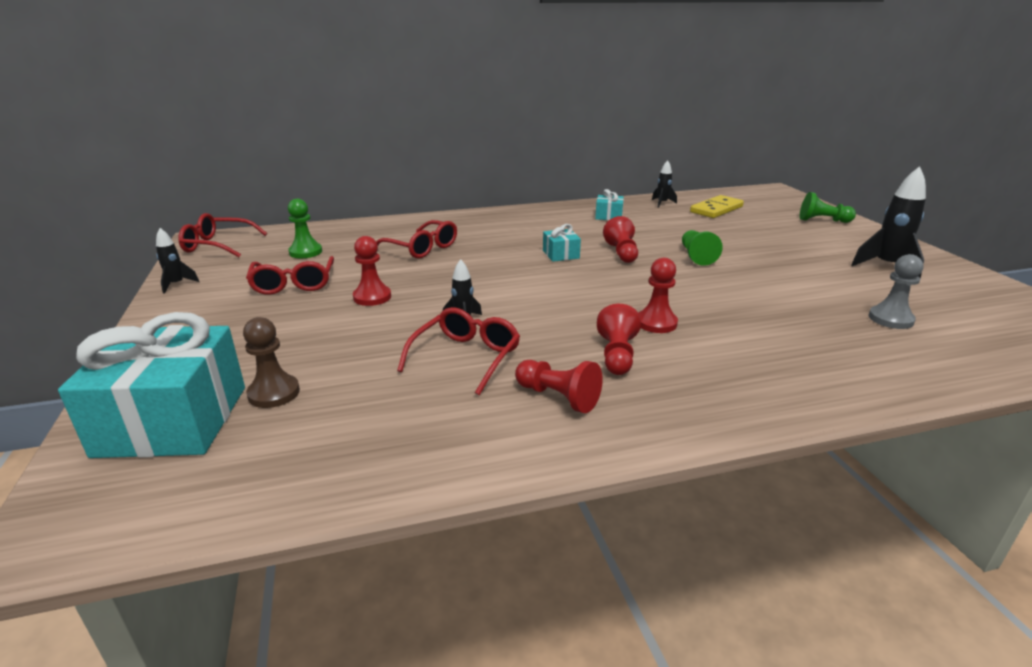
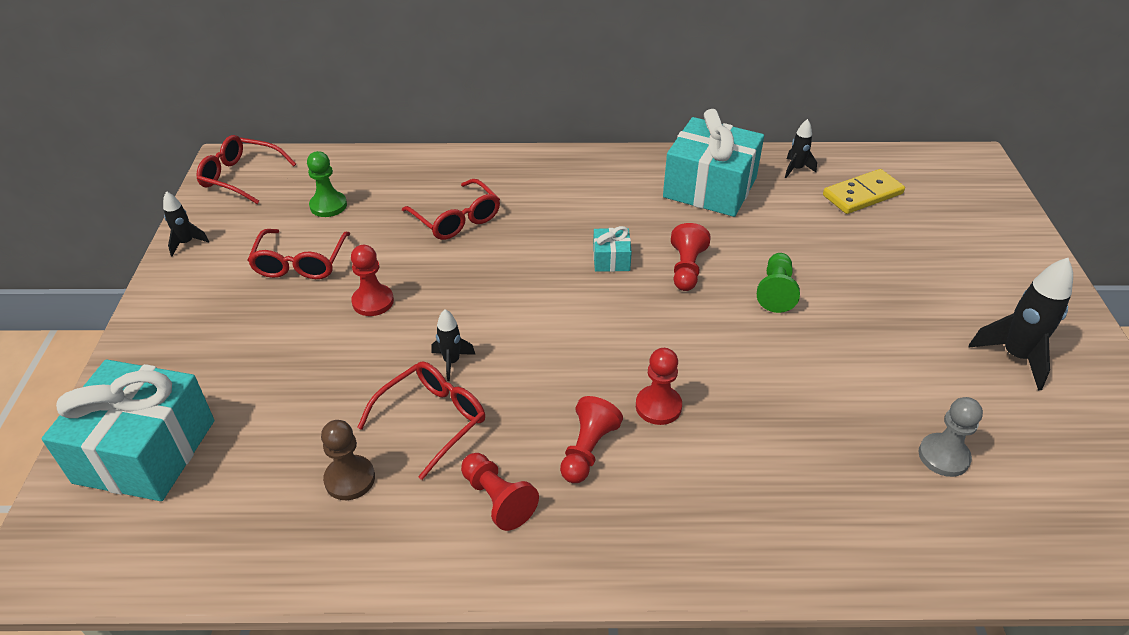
camera: 15 degrees right, 15 degrees up
brown pawn [243,317,300,408] -> brown pawn moved to [321,420,375,500]
turquoise gift [595,189,624,220] -> turquoise gift [663,109,764,217], size x2.26
green pawn [800,192,856,223] -> none

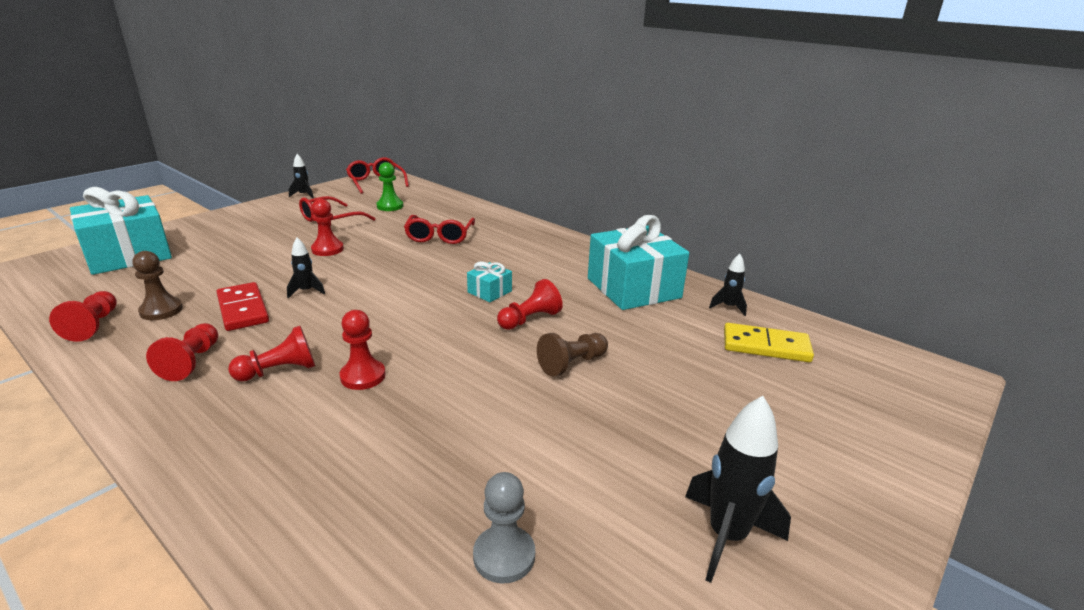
camera: 40 degrees right, 15 degrees down
red glasses [357,361,485,480] -> red domino [217,282,269,331]
green pawn [757,253,800,313] -> brown pawn [537,333,608,377]
none -> red pawn [49,291,117,342]

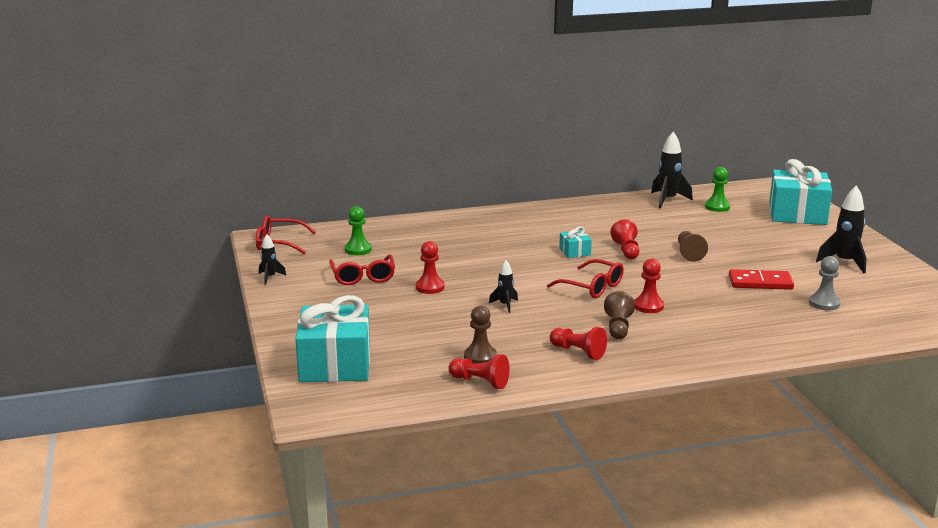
camera: 55 degrees left, 5 degrees down
red domino [217,282,269,331] -> red domino moved to [729,269,794,290]
red pawn [228,326,315,382] -> brown pawn [604,291,635,339]
red glasses [404,215,475,244] -> red glasses moved to [547,259,624,298]
turquoise gift [588,215,689,310] -> turquoise gift moved to [769,159,832,225]
black rocket [709,254,747,316] -> black rocket [651,131,693,209], size x1.78
yellow domino [724,323,814,362] -> green pawn [705,167,730,212]

